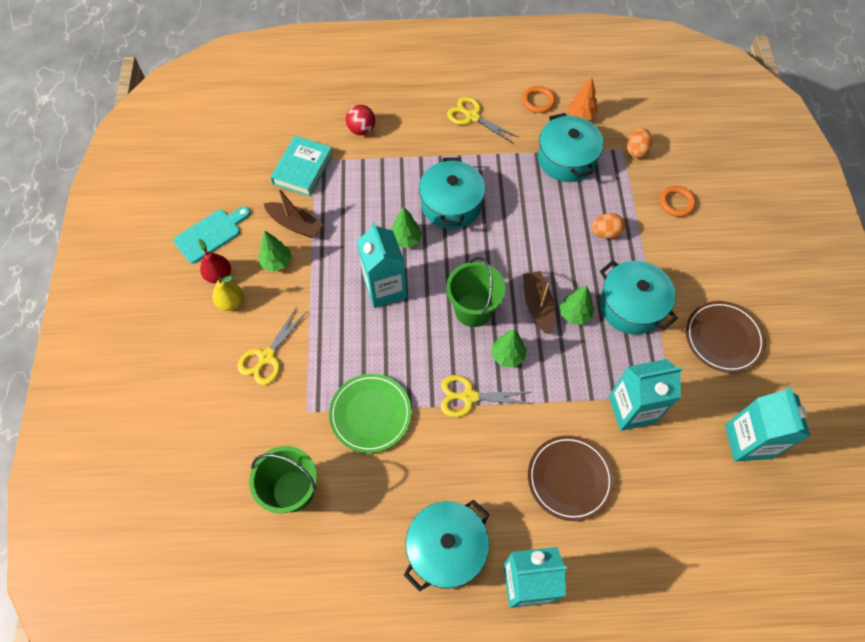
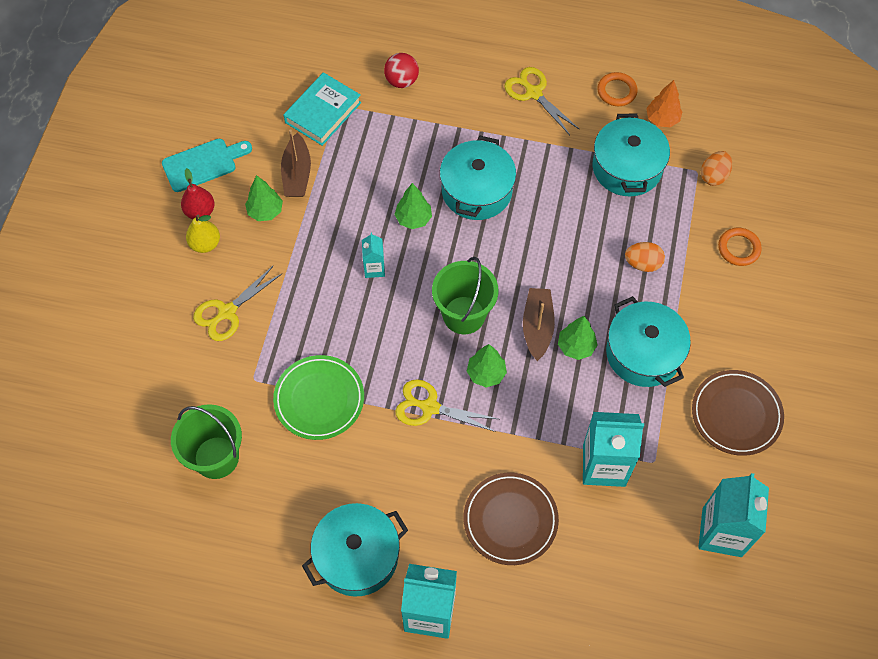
camera: 15 degrees right, 0 degrees up
brown boat [263,188,323,238] -> brown boat turned 45 degrees clockwise [281,129,311,197]
turquoise carton [357,222,407,308] -> turquoise carton [362,232,385,278], size x0.51

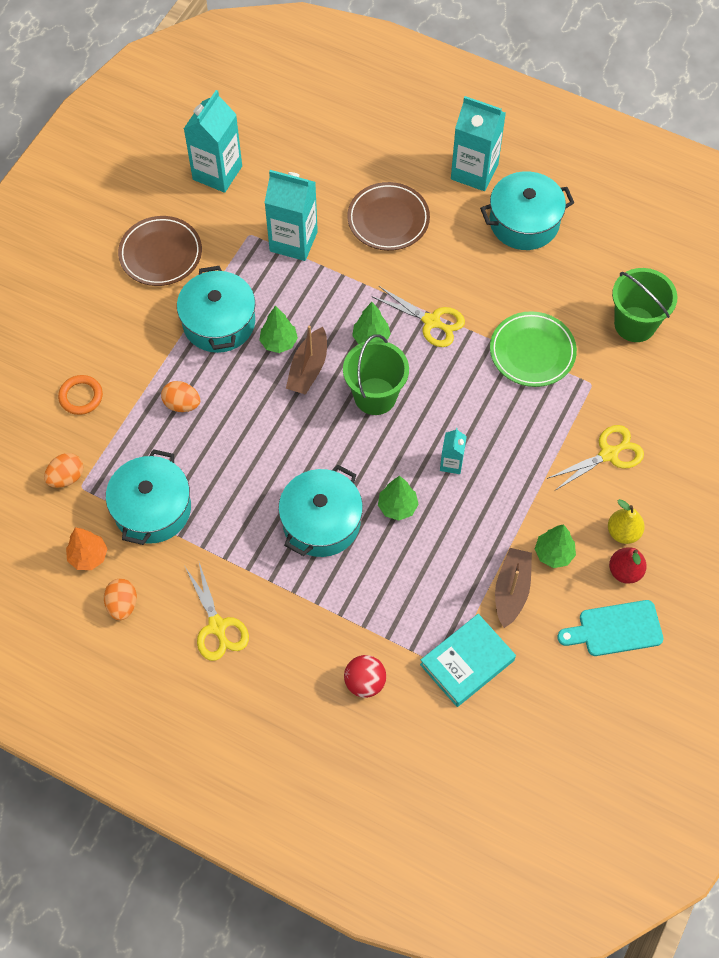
camera: 165 degrees left, 0 degrees up
orange ring [597,72,638,106] -> orange egg [104,579,137,621]

